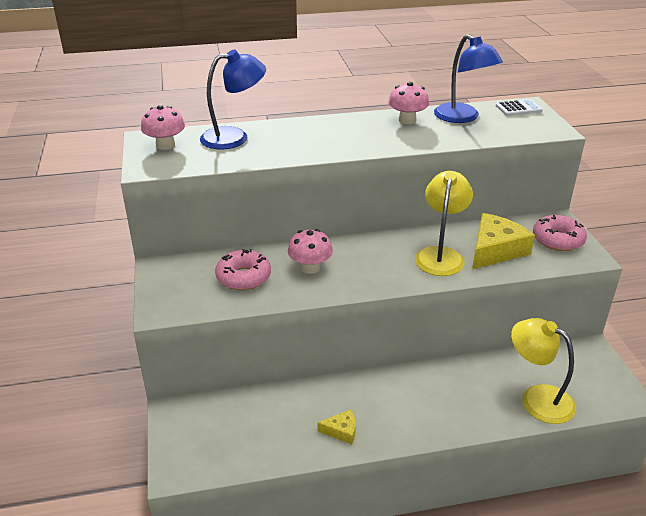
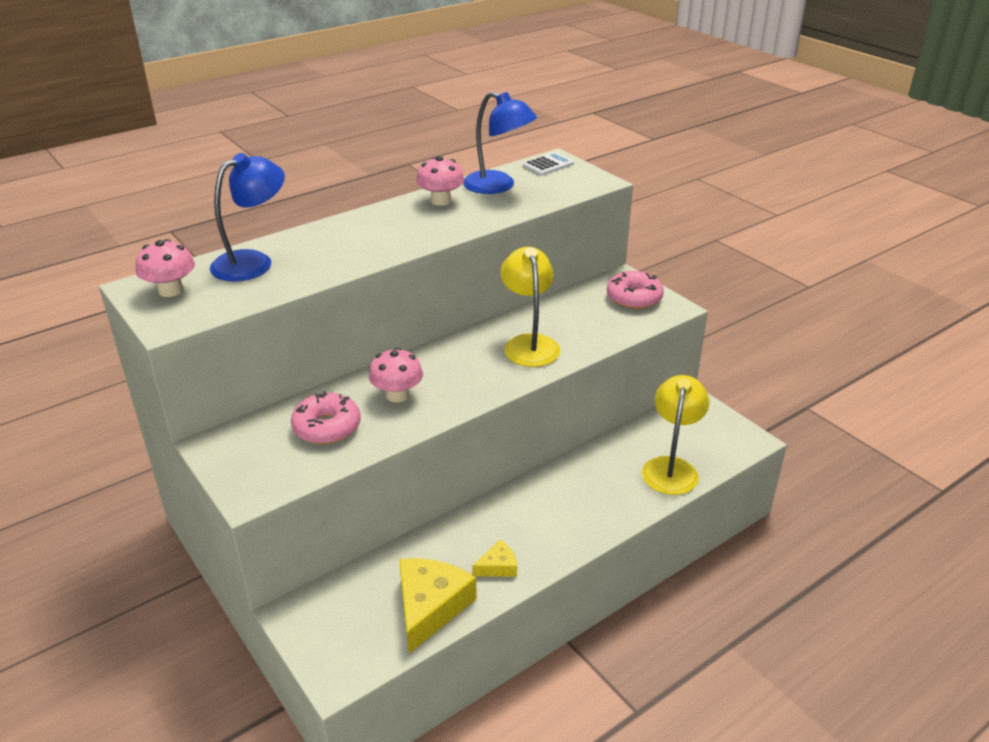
camera: 25 degrees left, 0 degrees up
yellow cheese [472,213,535,269] -> yellow cheese moved to [399,558,477,654]
yellow lamp [511,318,576,424] -> yellow lamp turned 90 degrees clockwise [642,375,709,495]

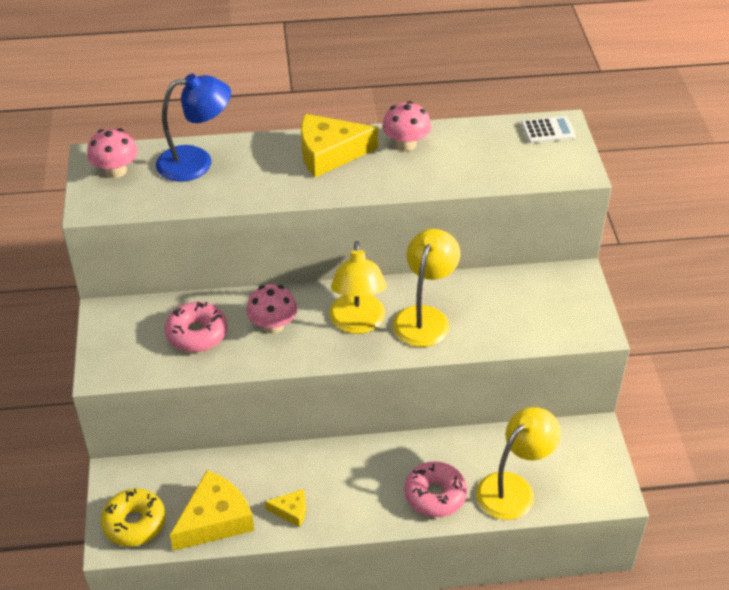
camera: 30 degrees right, 10 degrees up
blue lamp [463,92,537,194] -> none
pink donut [607,271,664,309] -> pink donut moved to [404,461,467,517]
none -> yellow donut [101,489,166,546]
none -> yellow cheese [301,114,378,177]
none -> yellow lamp [329,241,387,334]

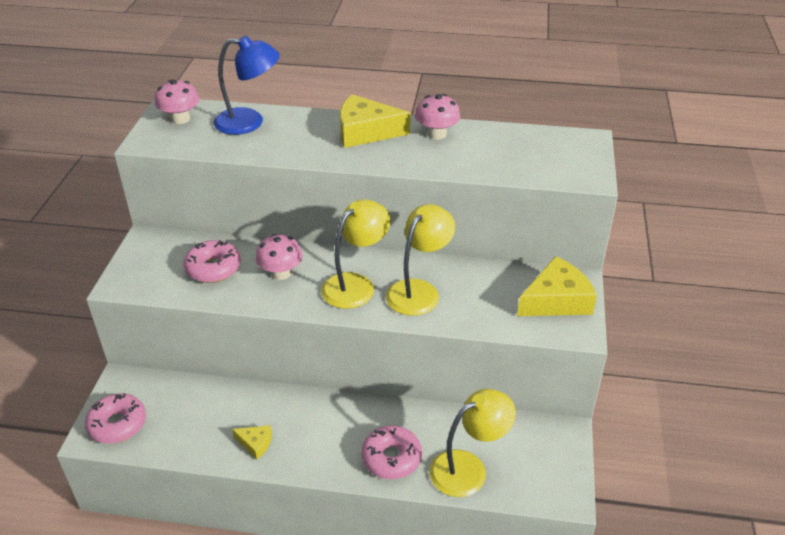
camera: 15 degrees right, 5 degrees down
yellow donut [101,489,166,546] -> pink donut [85,393,146,444]
yellow cheese [170,470,254,551] -> yellow cheese moved to [517,256,597,316]
yellow lamp [329,241,387,334] -> yellow lamp turned 150 degrees counterclockwise [321,199,391,309]
white calculator [521,116,576,143] -> none

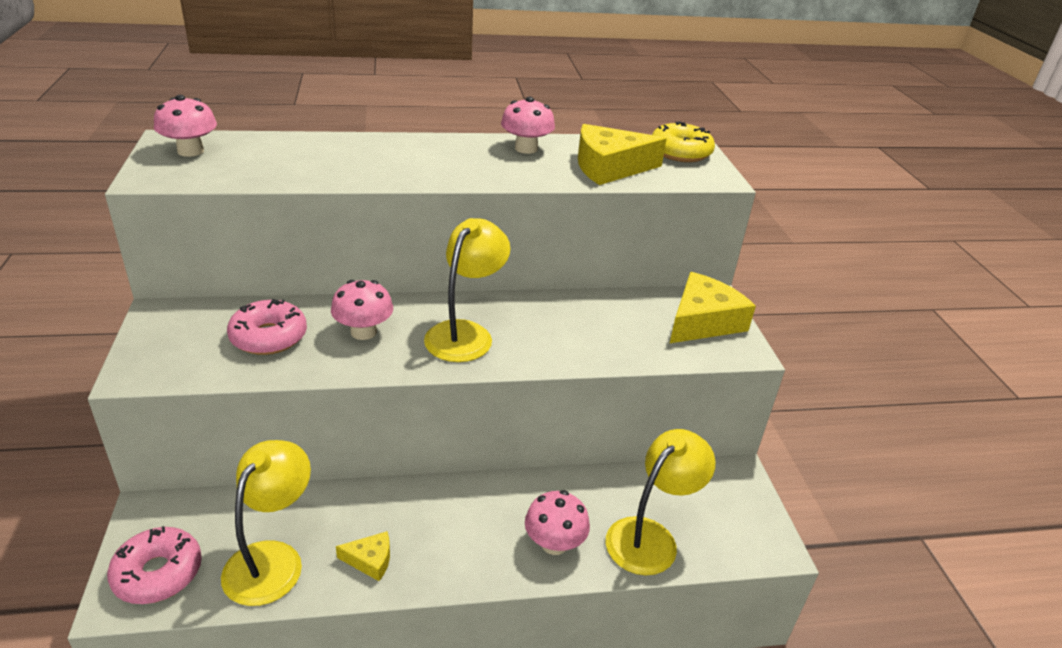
camera: 20 degrees left, 5 degrees down
blue lamp [214,36,280,135] -> none
yellow cheese [340,94,411,148] -> yellow cheese moved to [578,124,667,185]
pink donut [361,425,422,479] -> pink mushroom [525,490,590,555]
yellow lamp [386,204,455,316] -> yellow lamp moved to [221,440,311,606]
none -> yellow donut [652,122,715,162]

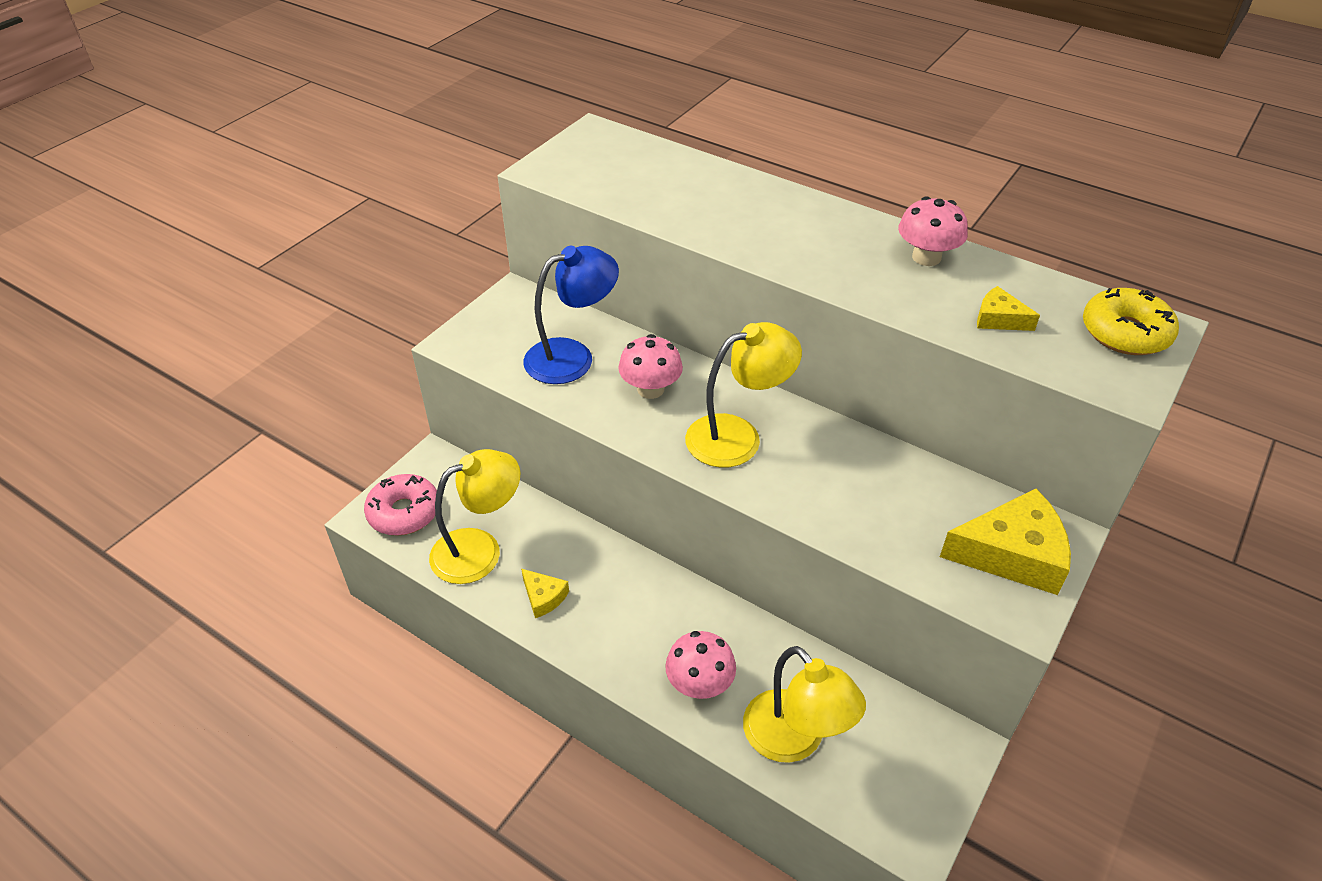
camera: 45 degrees right, 10 degrees up
pink mushroom [154,95,217,157] -> none
pink donut [227,299,307,355] -> blue lamp [524,246,619,384]
yellow cheese [578,124,667,185] -> yellow cheese [977,286,1040,331], size x0.50
yellow lamp [606,429,715,575] -> yellow lamp turned 60 degrees clockwise [743,646,866,763]

